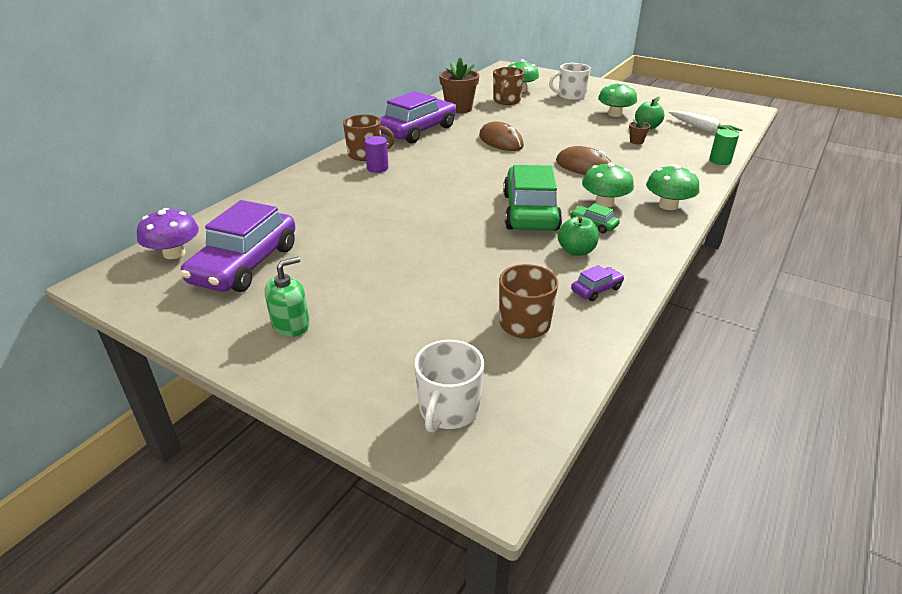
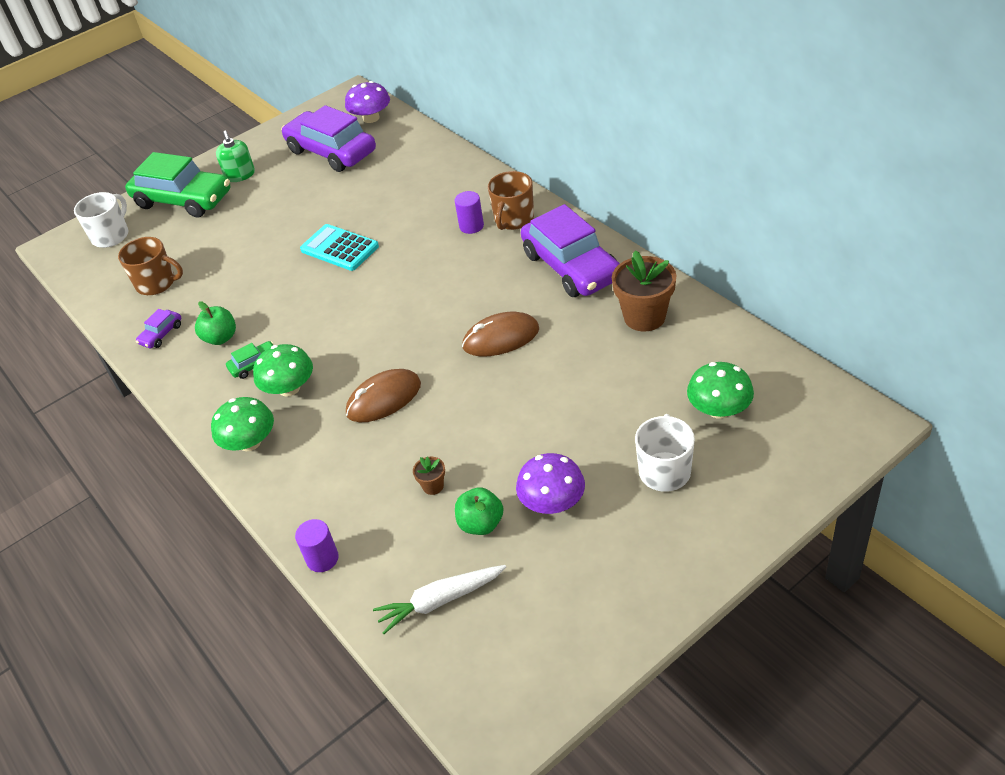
camera: 115 degrees right, 10 degrees up
white mug [414,340,484,433] -> white mug turned 75 degrees clockwise [74,192,128,248]
brown mug [493,67,524,105] -> none
green car [503,165,562,231] -> green car moved to [125,152,230,217]
purple car [571,265,624,301] -> purple car turned 45 degrees clockwise [136,309,181,348]
green mushroom [598,82,637,117] -> purple mushroom [516,453,585,514]
green cylinder [709,129,739,165] -> purple cylinder [295,519,339,572]
none -> turquoise calculator [300,224,379,271]

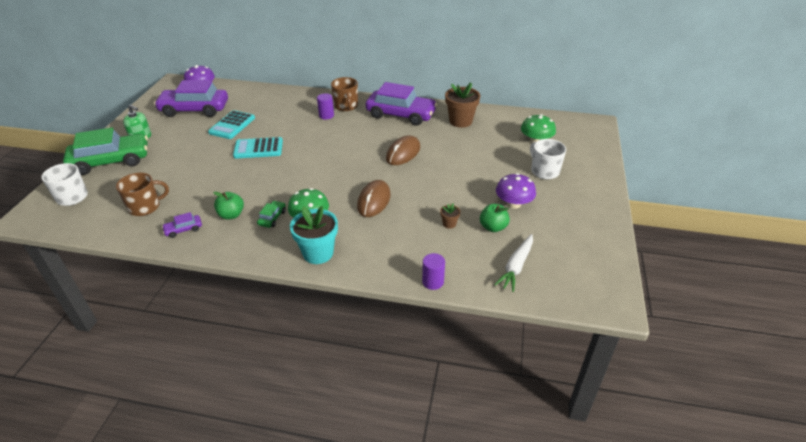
camera: 45 degrees left, 5 degrees down
purple car [136,309,181,348] -> purple car turned 75 degrees clockwise [162,212,202,238]
green mushroom [211,397,274,451] -> turquoise flower pot [290,206,338,264]
none -> turquoise calculator [208,110,255,139]

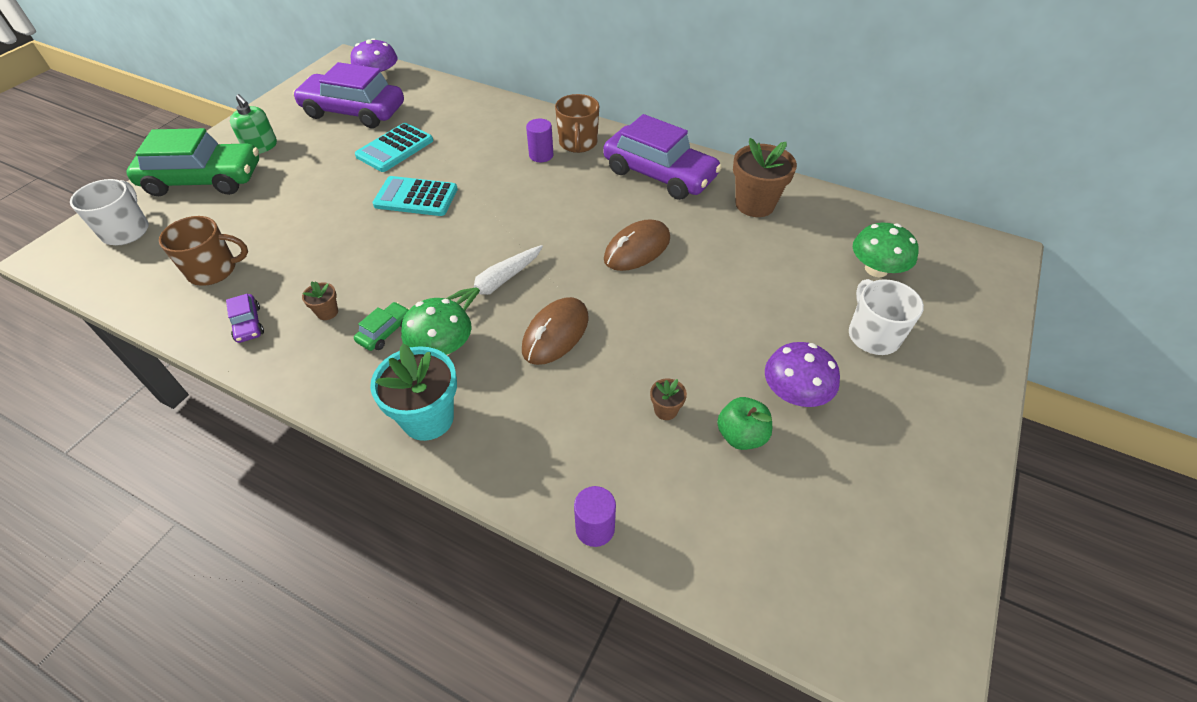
camera: 15 degrees right, 10 degrees up
purple car [162,212,202,238] -> purple car turned 105 degrees counterclockwise [226,294,264,343]
green apple [213,192,244,219] -> brown flower pot [302,281,338,320]
white carrot [494,234,533,292] -> white carrot moved to [446,245,543,311]

